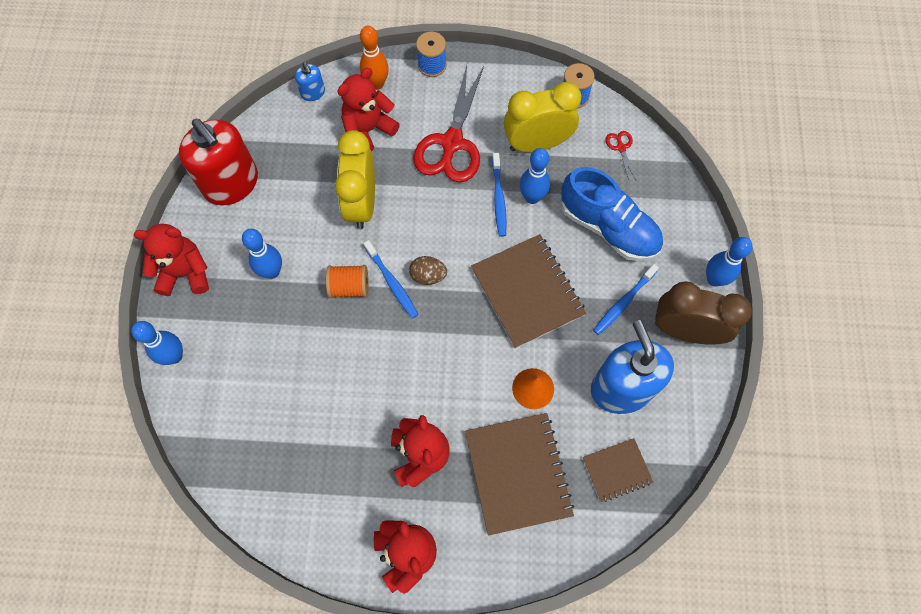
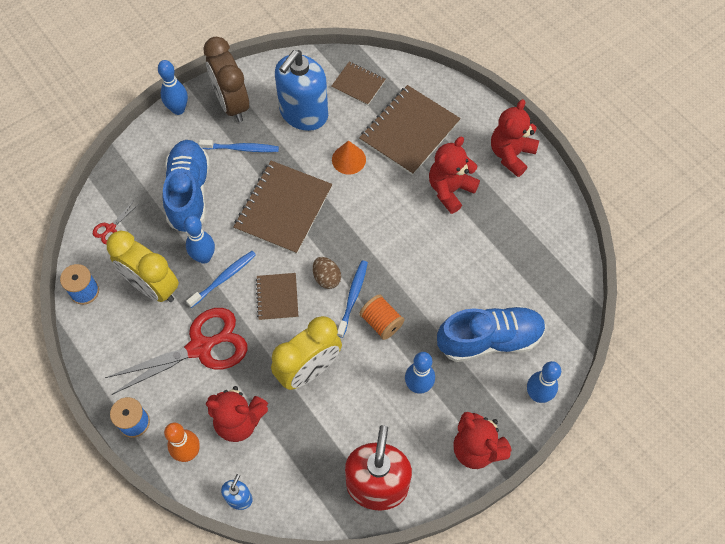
camera: 130 degrees left, 5 degrees down
none -> brown notebook [256,273,298,321]
none -> blue shoe [437,306,546,362]

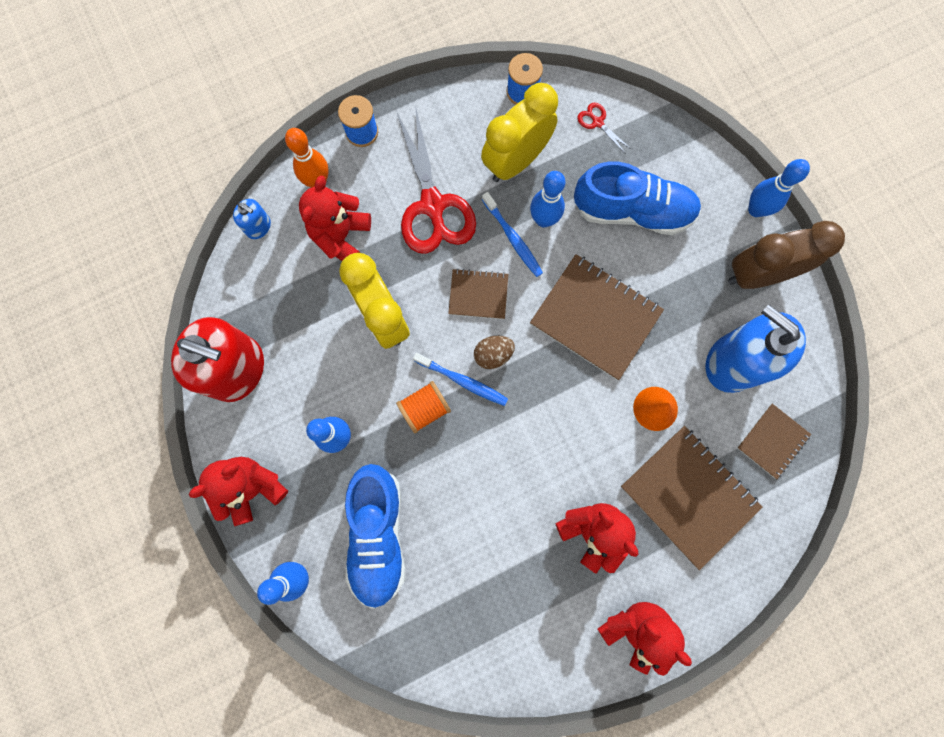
camera: 100 degrees right, 15 degrees up
blue toothbrush [199,140,279,152] -> none

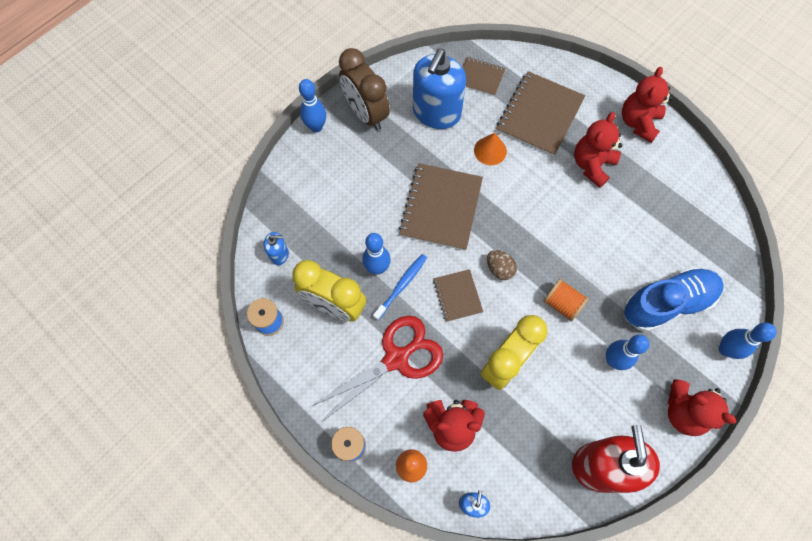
camera: 110 degrees left, 10 degrees down
blue toothbrush [413,353,508,406] -> none
blue shoe [574,162,701,235] -> none
red scissors [578,103,631,153] -> blue soap dispenser [264,232,289,265]

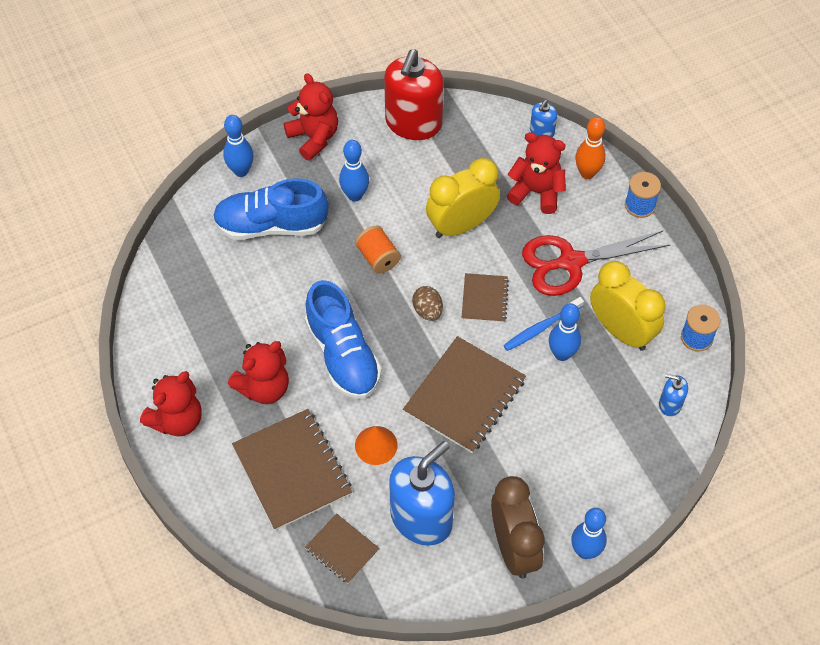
camera: 160 degrees left, 10 degrees down
brown notebook [496,71,585,157] -> brown notebook turned 75 degrees counterclockwise [232,409,352,530]
none -> blue shoe [305,280,382,399]

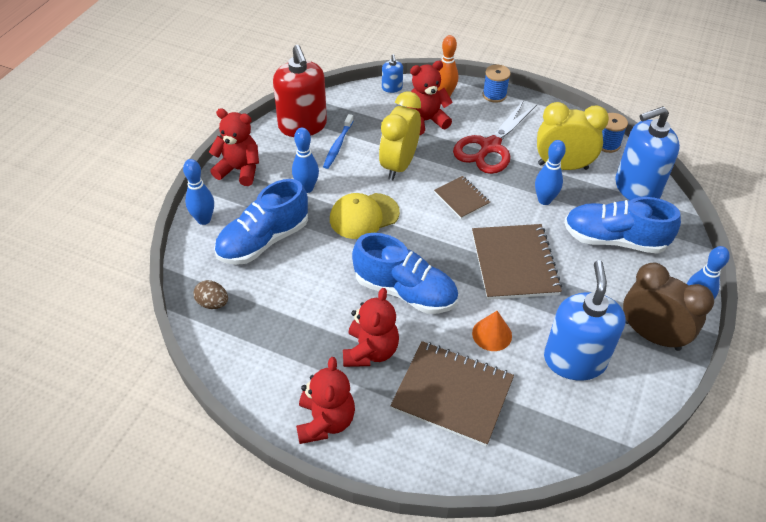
camera: 40 degrees left, 10 degrees down
brown notebook [305,513,379,584] -> none
orange spool [355,225,401,274] -> yellow cap [330,193,400,239]
brown egg [412,286,443,321] -> brown egg moved to [194,280,228,309]
blue toothbrush [503,297,584,351] -> blue toothbrush moved to [323,114,354,169]
blue soap dispenser [659,374,688,416] -> blue soap dispenser [615,106,680,201], size x2.24
none -> blue shoe [564,197,681,254]

